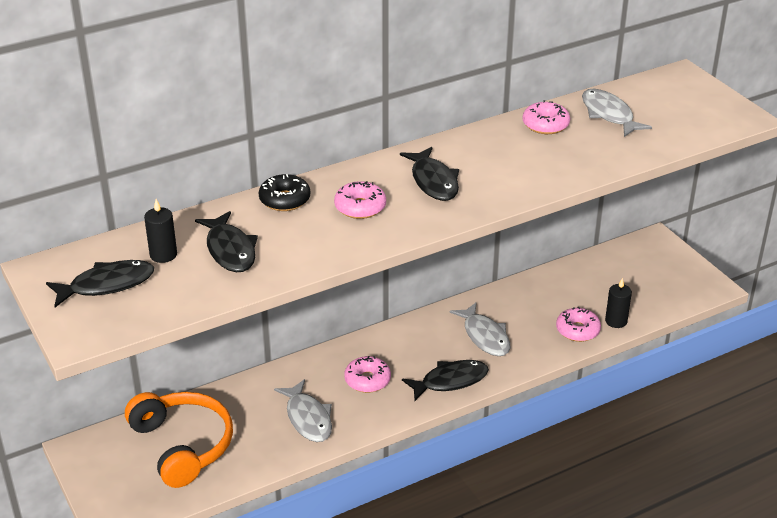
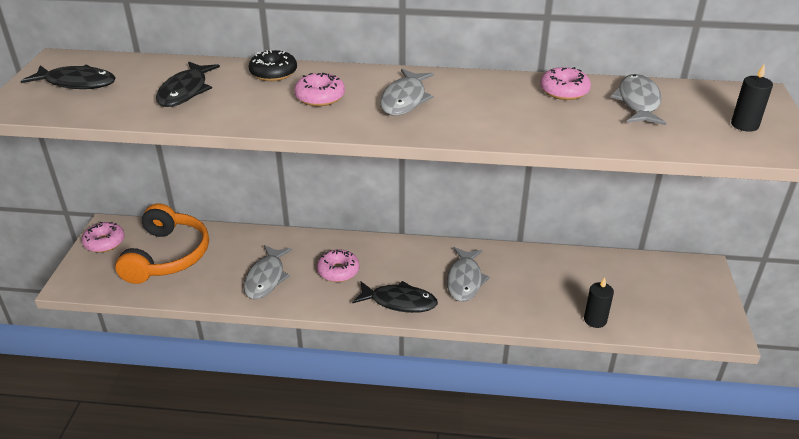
camera: 35 degrees right, 0 degrees up
black candle [144,199,177,263] -> black candle moved to [731,64,773,132]
black fish [400,147,459,201] -> grey fish [380,69,434,115]
pink donut [556,307,601,342] -> pink donut moved to [82,222,125,253]

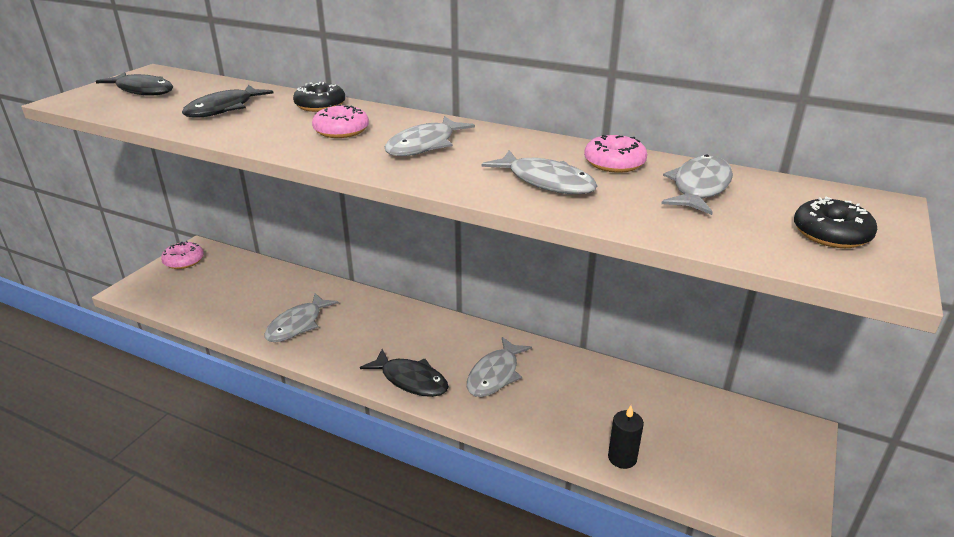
camera: 20 degrees right, 5 degrees down
orange headphones [115,203,209,284] -> none
pink donut [317,249,359,282] -> none
black candle [731,64,773,132] -> black donut [794,197,877,248]
none -> grey fish [482,150,597,194]

